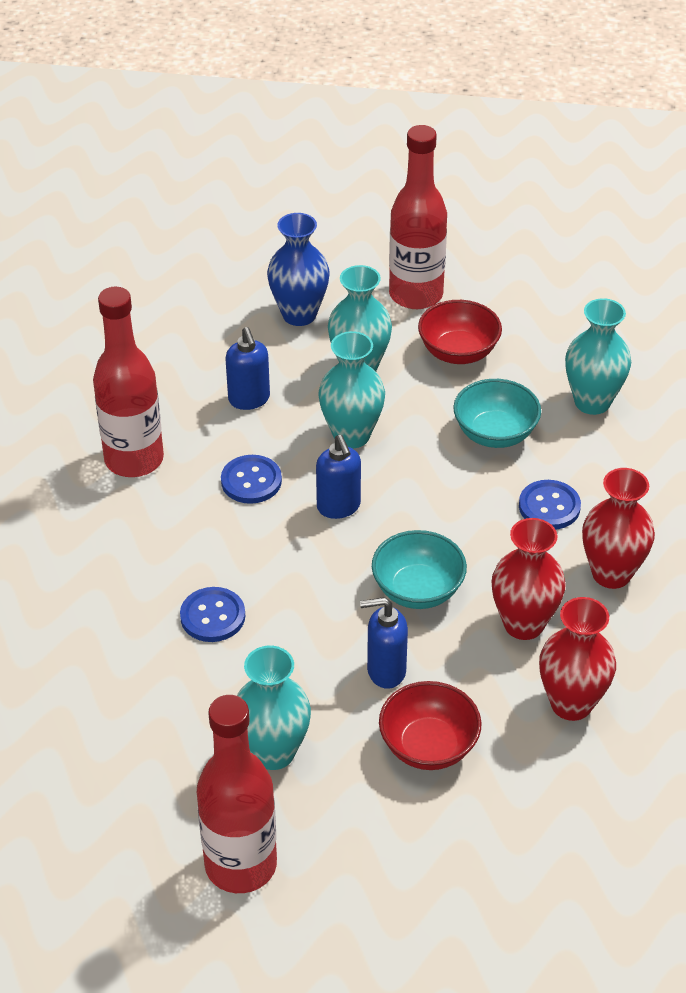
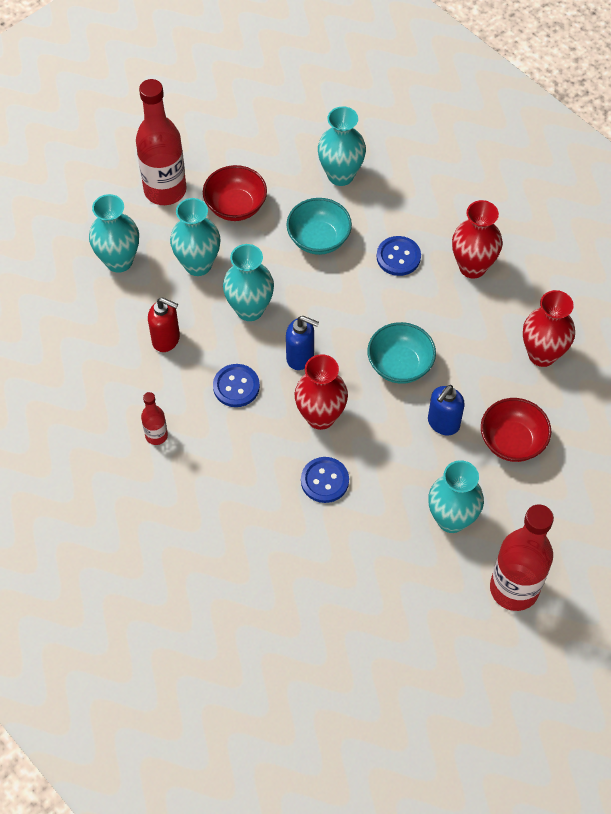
camera: 50 degrees left, 15 degrees up
red bottle [93,287,164,477] -> red bottle [141,392,168,445], size x0.48
blue soap dispenser [225,327,270,410] -> red soap dispenser [148,298,180,352]
blue vase [267,213,330,326] -> turquoise vase [89,194,139,273]
red vase [492,518,566,640] -> red vase moved to [295,354,348,430]

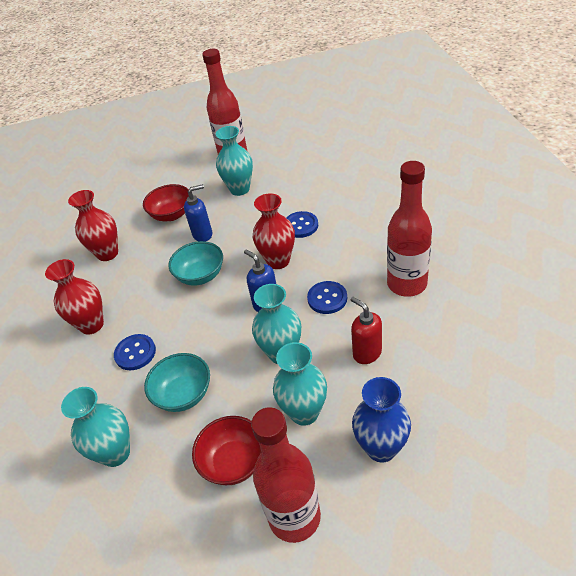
camera: 145 degrees left, 15 degrees down
turquoise vase [89,194,139,273] -> blue vase [352,377,411,463]
red bottle [141,392,168,445] -> red bottle [387,161,432,297], size x2.08

